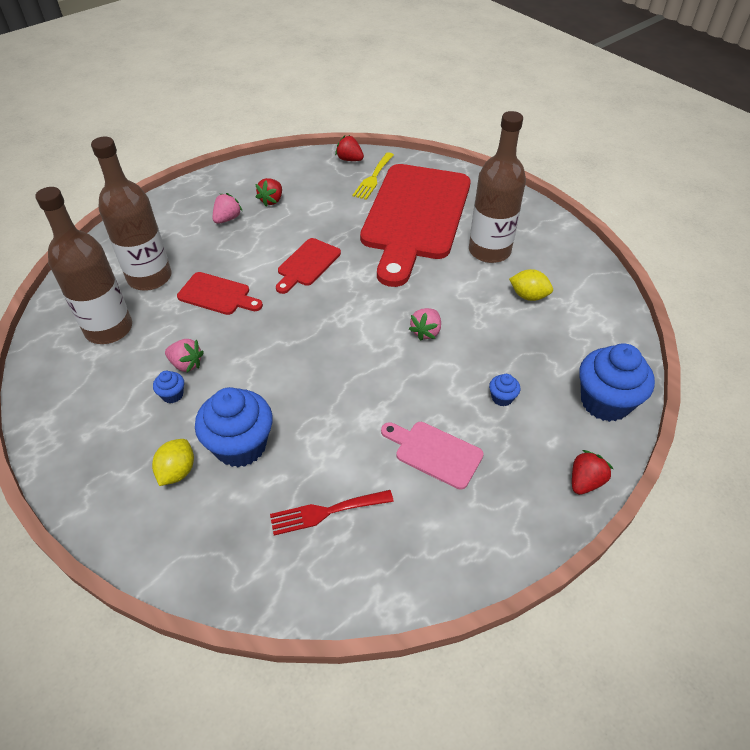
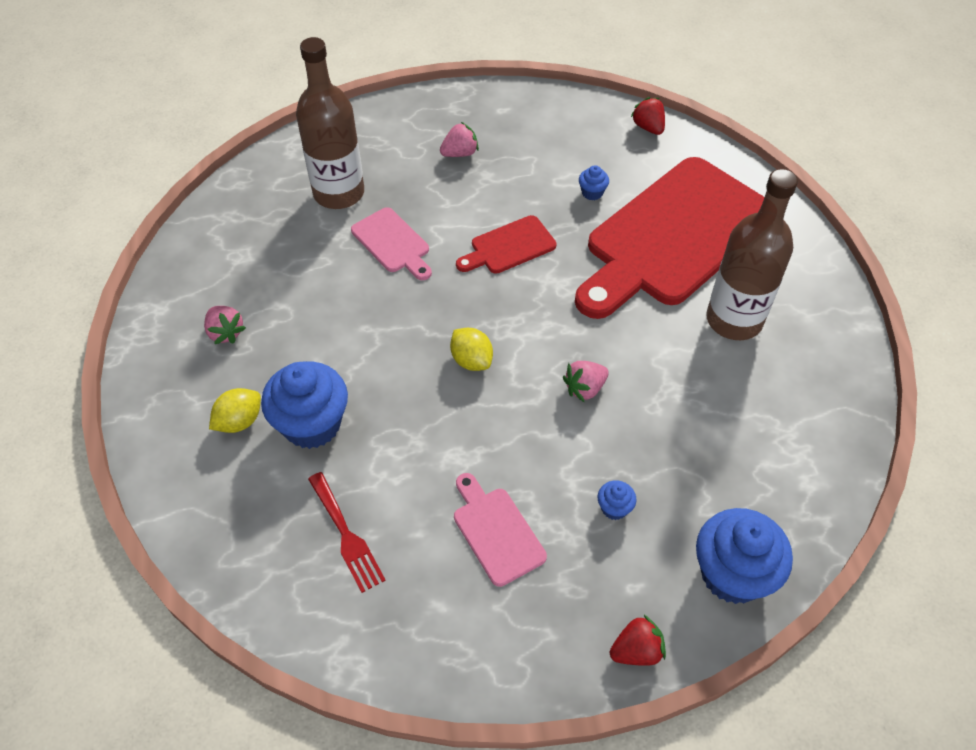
camera: 30 degrees right, 5 degrees up
brown bottle [35,187,132,344] -> none
blue cupcake [153,371,184,403] -> blue cupcake moved to [579,165,609,200]
pink strawberry [165,339,204,372] -> pink strawberry moved to [204,306,246,344]
red cutting board [177,272,263,315] -> pink cutting board [351,207,432,280]
red strawberry [256,178,282,206] -> none
red fork [270,490,394,536] -> red fork turned 135 degrees counterclockwise [308,472,386,593]
yellow fork [352,152,394,200] -> none
yellow lemon [509,269,553,301] -> yellow lemon moved to [450,328,493,371]

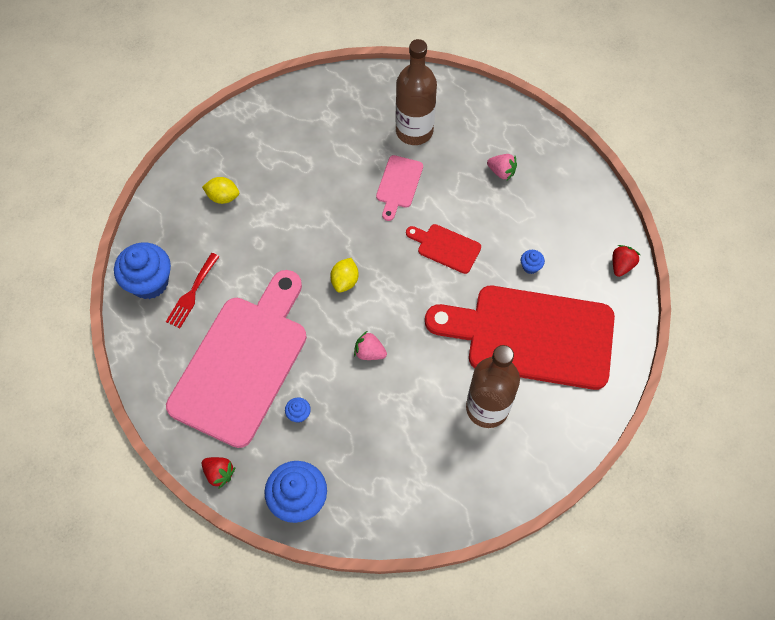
camera: 55 degrees right, 10 degrees up
pink strawberry [204,306,246,344] -> none
blue cupcake [261,361,348,449] -> blue cupcake moved to [114,242,171,299]
pink cutting board [454,473,547,587] -> pink cutting board [166,270,307,448], size x2.36

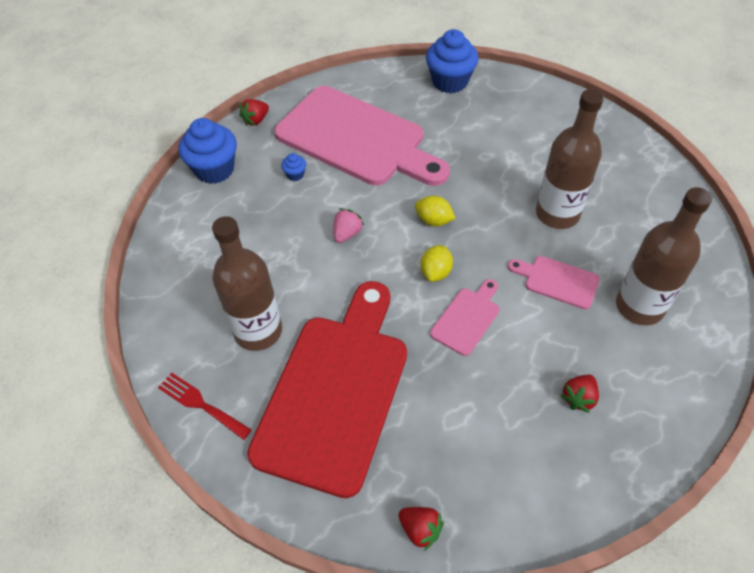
camera: 100 degrees right, 10 degrees down
red fork [166,253,220,328] -> red fork moved to [158,373,252,440]
yellow lemon [202,177,239,204] -> yellow lemon moved to [421,245,453,282]
red cutting board [406,224,481,274] -> pink cutting board [430,279,500,356]
pink strawberry [487,154,517,180] -> red strawberry [560,375,599,413]
blue cupcake [521,250,545,274] -> none
none -> brown bottle [536,89,604,229]

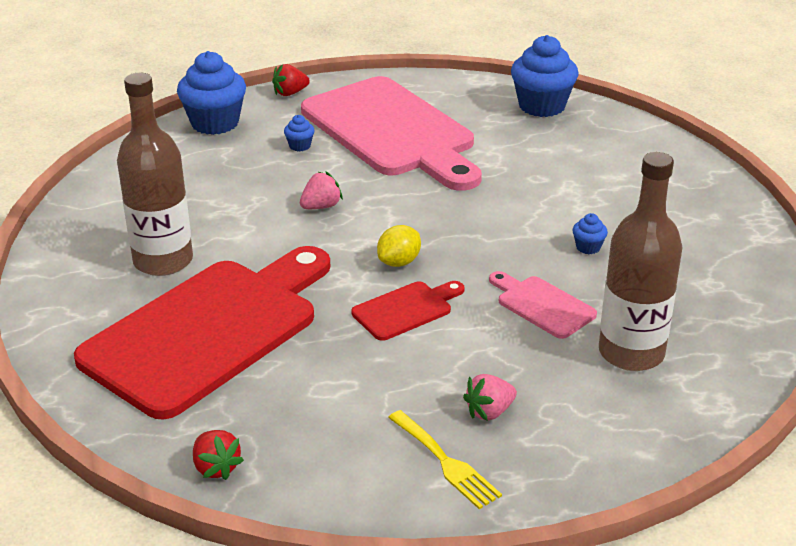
camera: 20 degrees right, 20 degrees down
red fork [158,373,252,440] -> none
yellow lemon [415,196,456,226] -> none
pink cutting board [430,279,500,356] -> red cutting board [351,281,464,341]
brown bottle [536,89,604,229] -> blue cupcake [573,213,608,254]
red strawberry [560,375,599,413] -> pink strawberry [463,374,517,421]
none -> yellow fork [388,410,502,509]

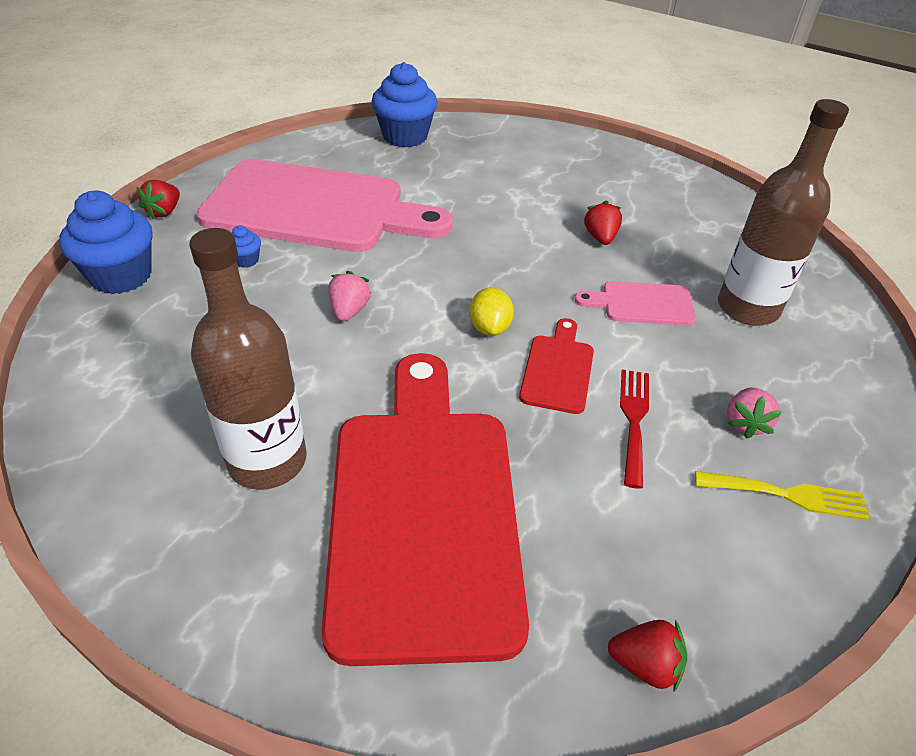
camera: 45 degrees left, 10 degrees up
blue cupcake [573,213,608,254] -> red strawberry [584,200,622,245]
none -> red fork [620,370,649,489]

